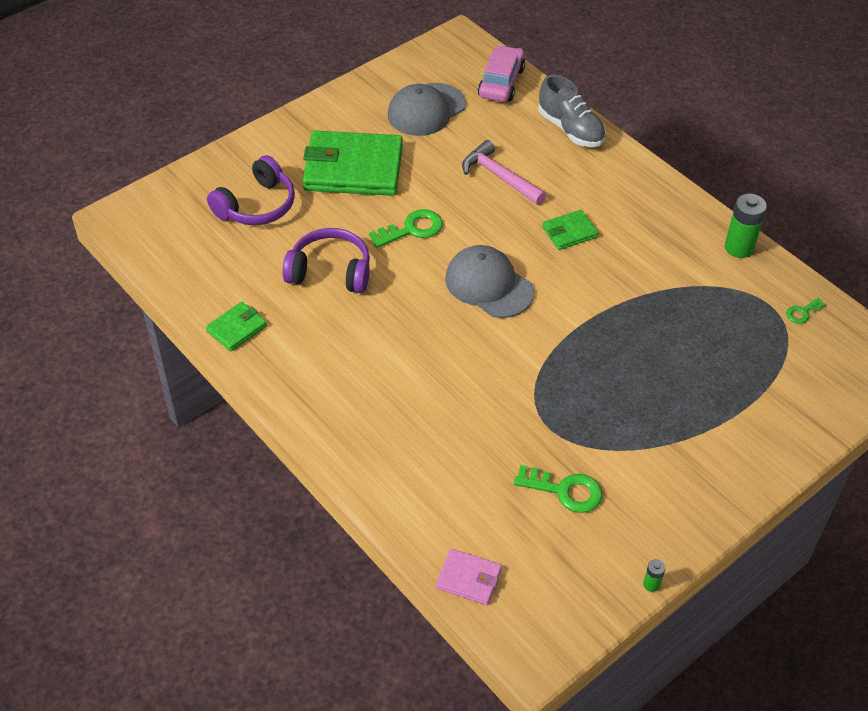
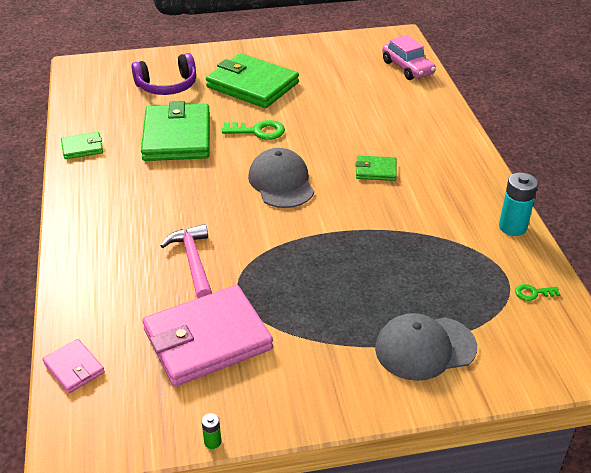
camera: 30 degrees right, 10 degrees down
purple headphones [283,228,370,293] -> green wallet [141,101,210,161]
grey cap [388,83,466,136] -> grey cap moved to [375,313,477,381]
pink hammer [462,140,546,205] -> pink hammer moved to [160,224,212,298]
pink car [478,45,525,102] -> pink car turned 105 degrees clockwise [382,35,436,80]
green key [514,465,602,513] -> pink wallet [143,285,273,387]
grey shoe [538,75,606,147] -> none
green battery [725,193,767,258] -> turquoise battery [499,173,538,236]

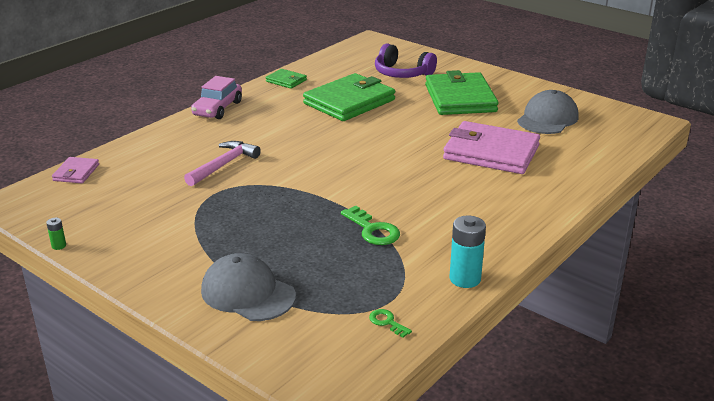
camera: 50 degrees right, 10 degrees down
pink wallet [143,285,273,387] -> pink wallet moved to [443,121,540,174]
green key [222,120,285,140] -> green key moved to [341,206,400,245]
grey cap [248,148,314,208] -> grey cap moved to [517,90,579,134]
green wallet [356,156,397,181] -> none
pink car [382,35,436,80] -> pink car moved to [191,76,242,119]

